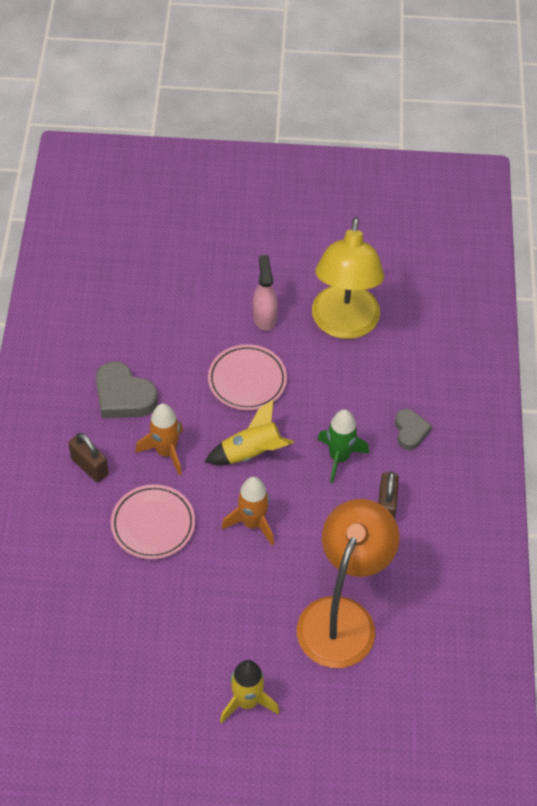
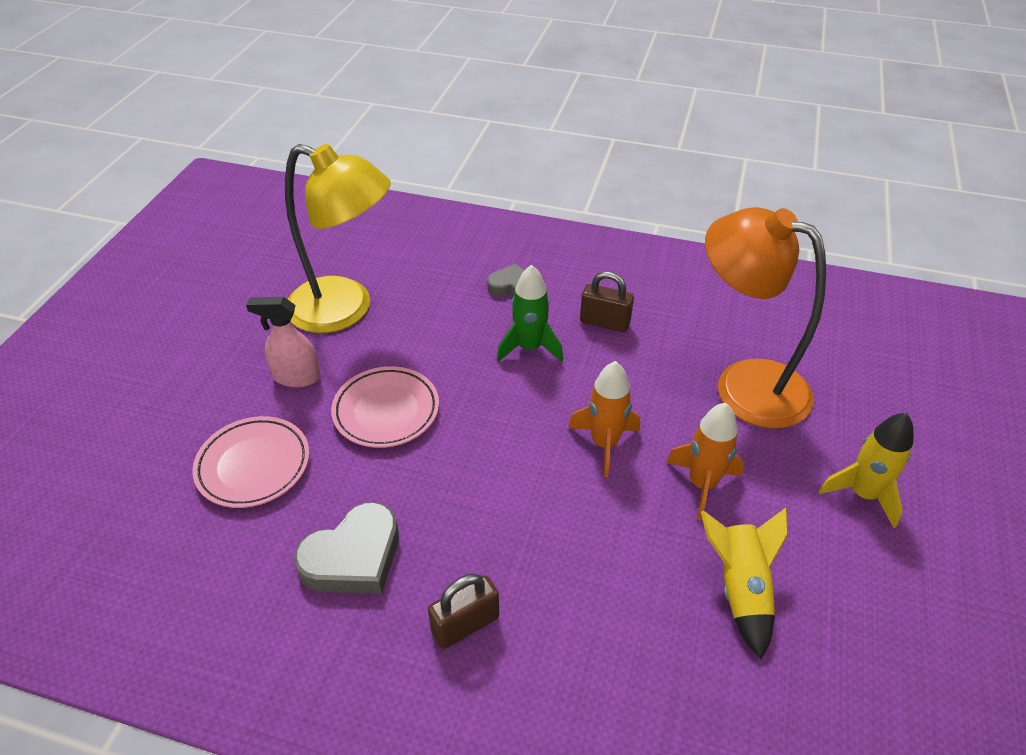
camera: 75 degrees left, 10 degrees down
pink plate [111,484,195,559] -> pink plate moved to [192,416,309,508]
orange rocket [135,403,183,475] -> orange rocket moved to [666,403,744,520]
yellow rocket [205,400,294,465] -> yellow rocket moved to [701,508,788,659]

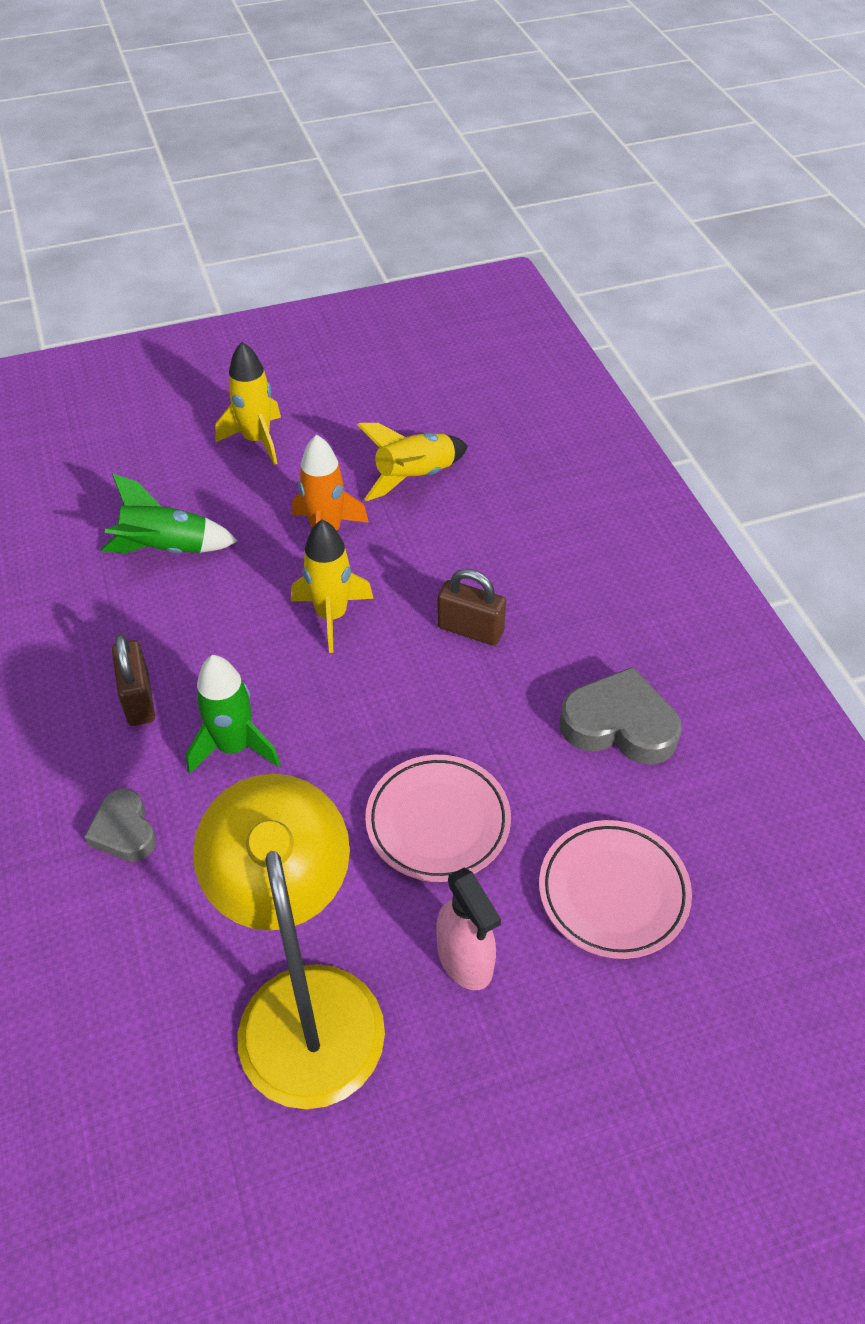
camera: 125 degrees left, 5 degrees up
brown padlock [428,574,499,649] -> brown padlock moved to [437,569,506,645]
orange rocket [568,361,640,477] -> yellow rocket [291,519,374,653]
orange lamp [705,207,826,429] -> green rocket [100,473,238,554]

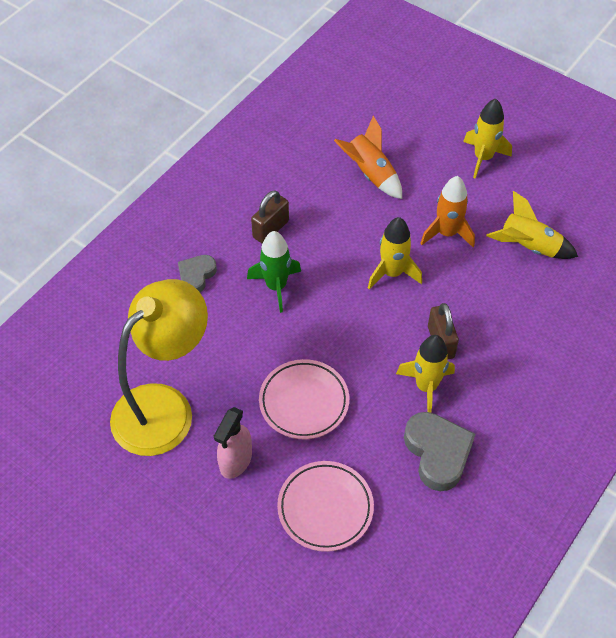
camera: 55 degrees right, 5 degrees up
green rocket [100,473,238,554] -> orange rocket [334,116,402,199]
none -> yellow rocket [396,335,455,413]

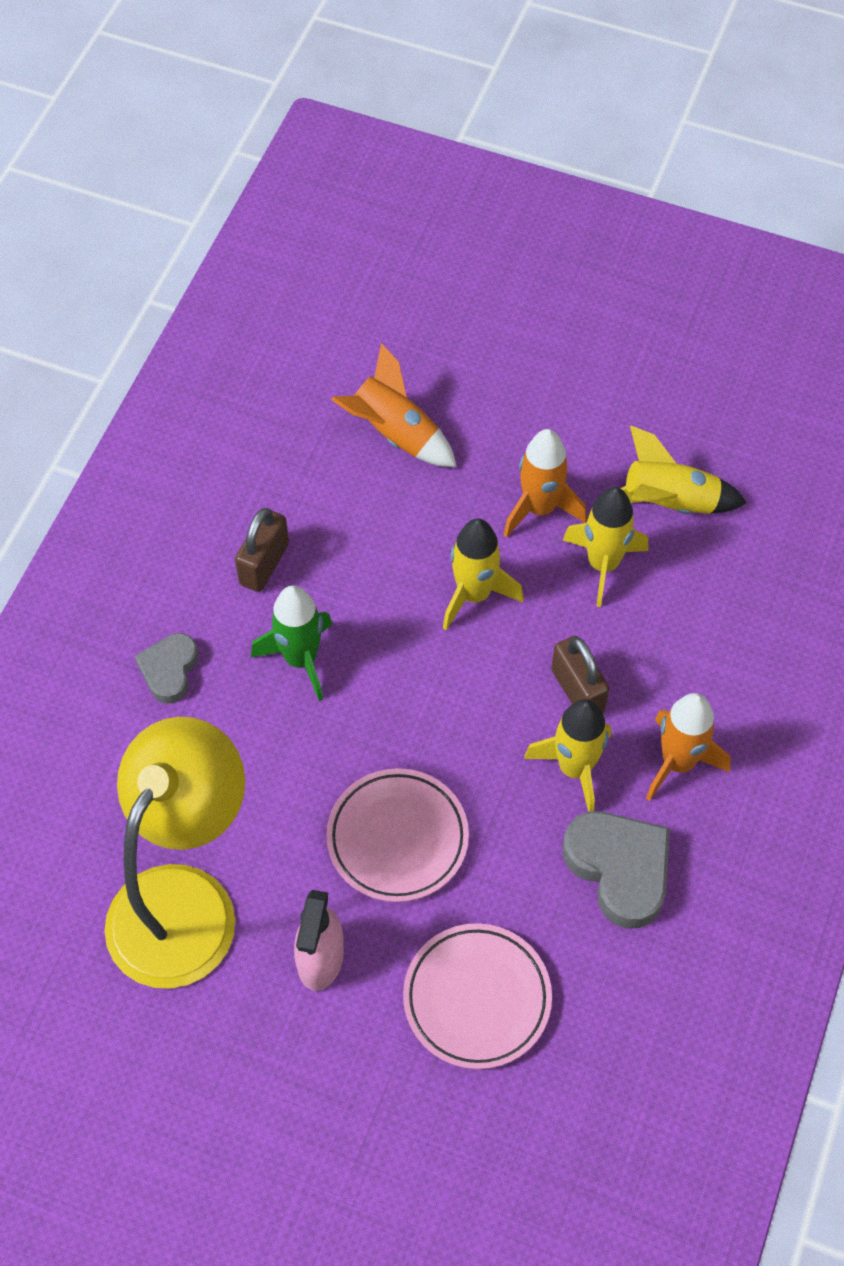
camera: 15 degrees left, 5 degrees up
yellow rocket [463,98,512,179] -> yellow rocket moved to [563,487,649,607]
none -> orange rocket [646,693,731,801]

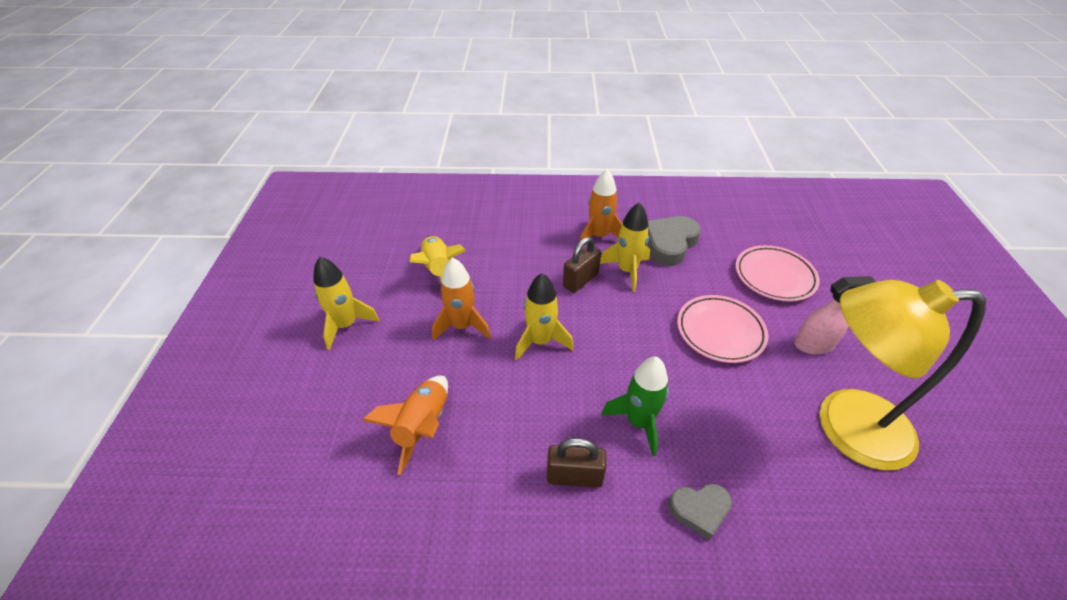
camera: 110 degrees left, 15 degrees down
yellow rocket [563,487,649,607] -> yellow rocket moved to [313,257,379,350]

